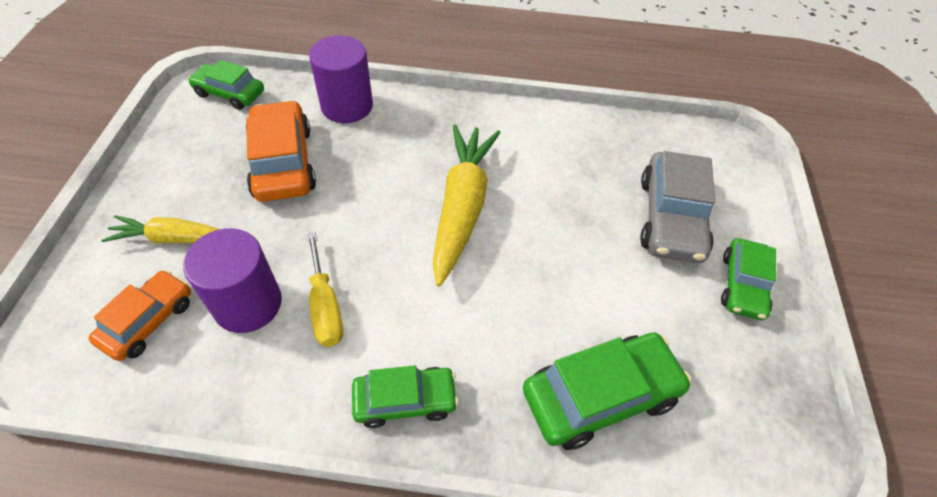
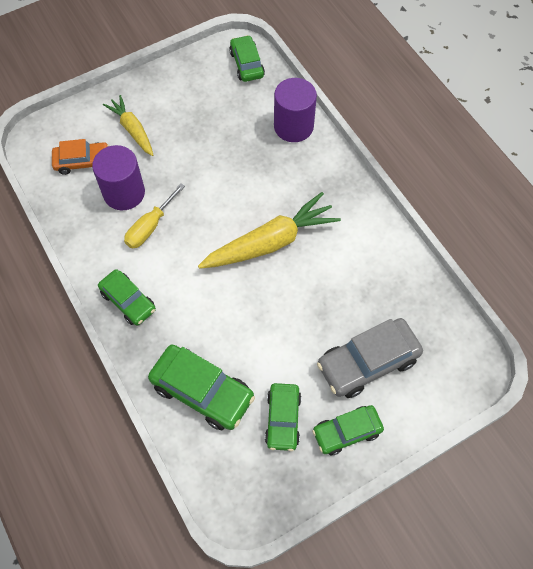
camera: 55 degrees right, 10 degrees up
orange car [246,100,316,202] -> none
none -> green car [265,383,301,451]

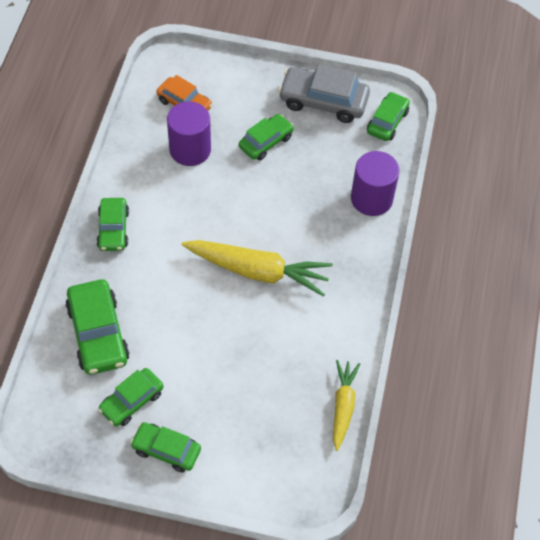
camera: 40 degrees right, 5 degrees down
yellow carrot [103,95,153,156] -> yellow carrot moved to [333,360,360,451]
yellow screwdriver [124,183,185,249] -> none
grey car [317,318,423,398] -> grey car moved to [278,64,370,123]
none -> green car [239,114,294,160]

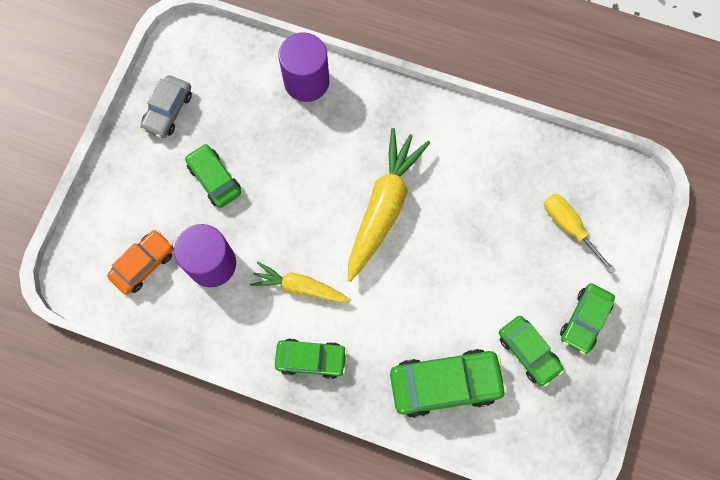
camera: 80 degrees left, 15 degrees up
grey car [278,64,370,123] -> grey car [140,75,192,138], size x0.64
yellow carrot [333,360,360,451] -> yellow carrot moved to [250,262,351,303]
green car [367,92,410,141] -> none
none -> yellow screwdriver [544,194,616,274]

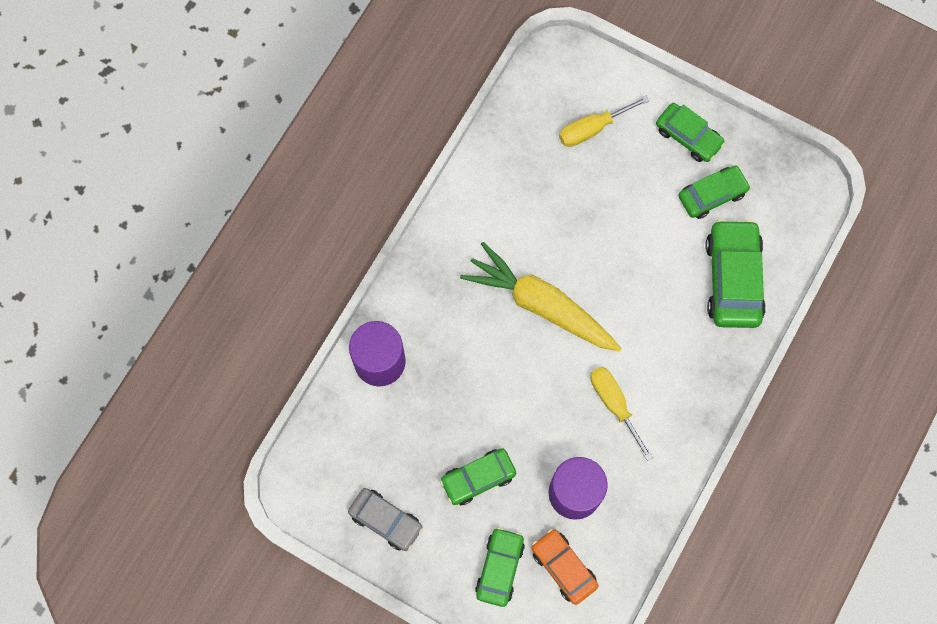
camera: 80 degrees left, 0 degrees up
yellow carrot [250,262,351,303] -> yellow screwdriver [590,367,653,461]
green car [275,339,347,379] -> green car moved to [475,527,525,607]

